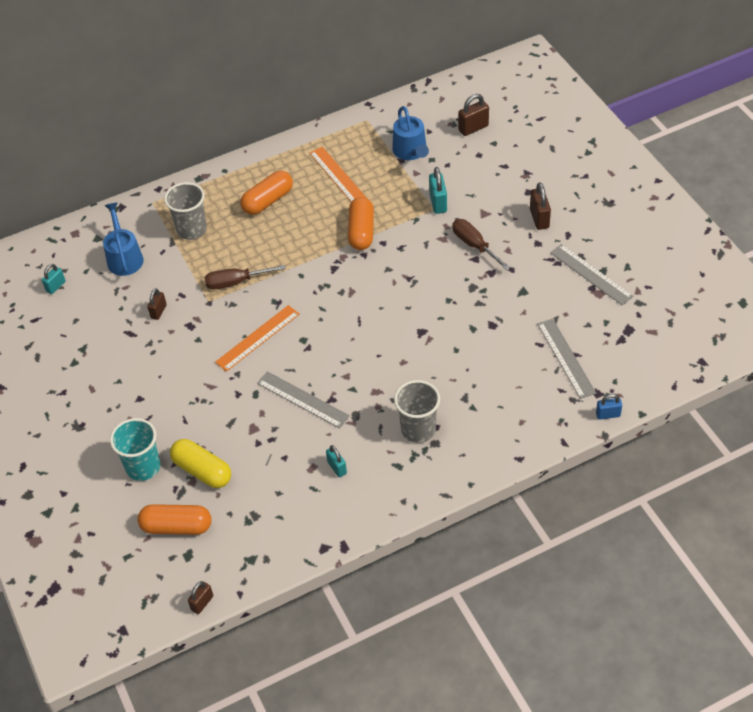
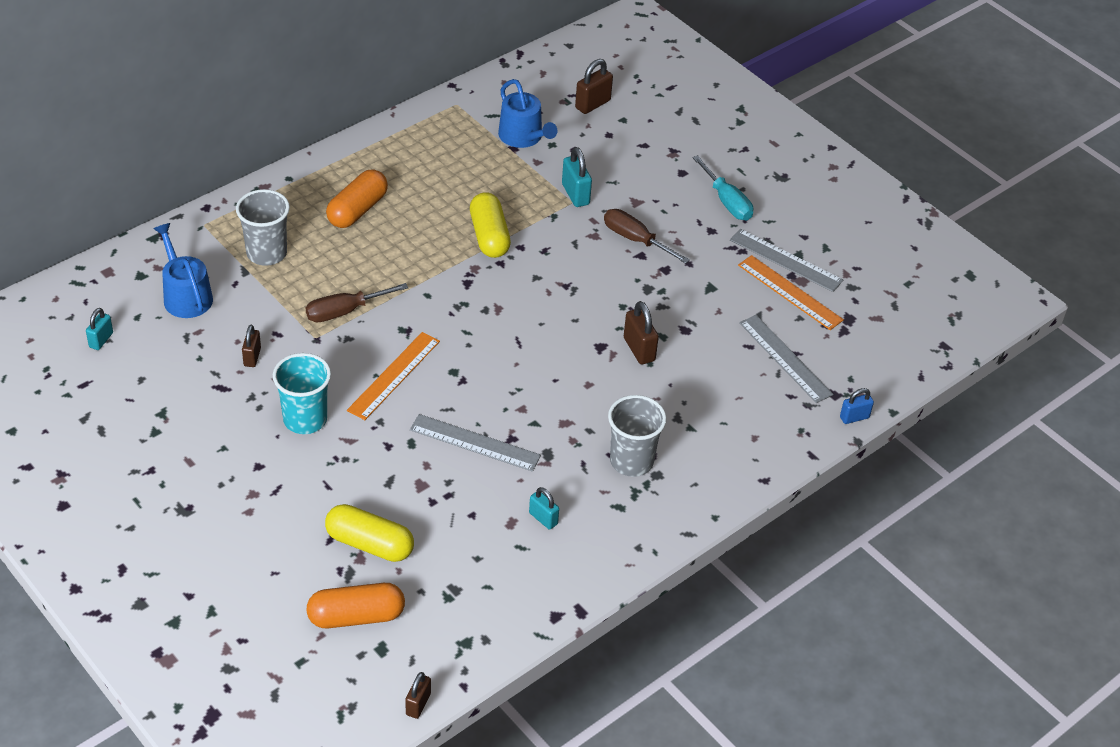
camera: 20 degrees left, 5 degrees down
turquoise cup [110,418,160,481] -> turquoise cup moved to [273,353,331,434]
orange ruler [310,147,367,202] -> orange ruler moved to [738,255,844,330]
orange capsule [348,197,374,250] -> yellow capsule [470,192,511,258]
brown padlock [530,183,551,230] -> brown padlock moved to [624,301,659,364]
none -> turquoise screwdriver [693,155,753,220]

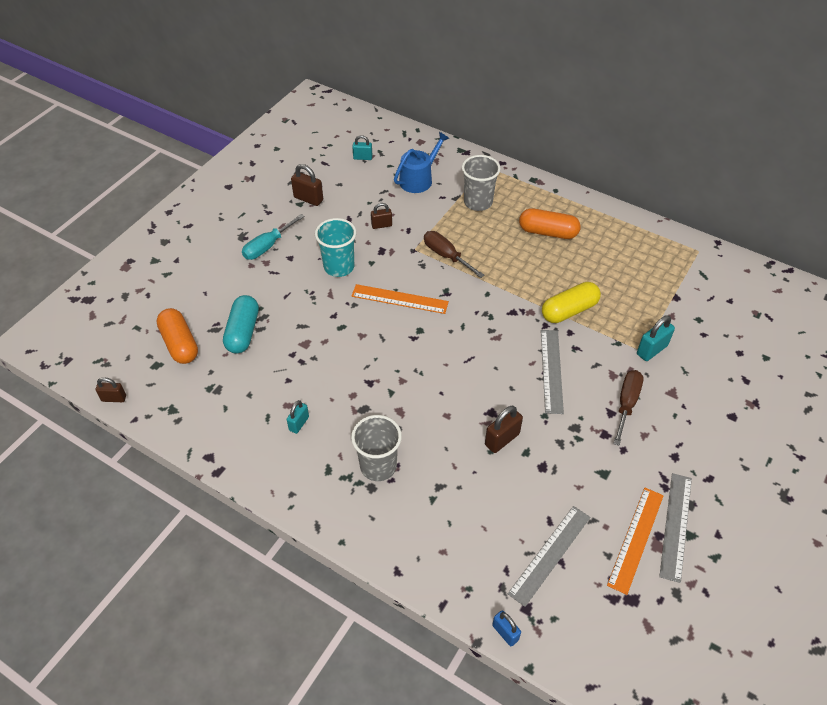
camera: 75 degrees right, 5 degrees up
yellow capsule [325,504,414,562] -> turquoise capsule [223,295,259,354]
grey ruler [410,414,541,472] -> grey ruler moved to [541,330,564,414]
blue watering can [498,79,558,148] -> none
brown padlock [575,59,613,114] -> brown padlock moved to [291,164,323,206]
turquoise screwdriver [693,155,753,220] -> turquoise screwdriver moved to [242,214,304,260]

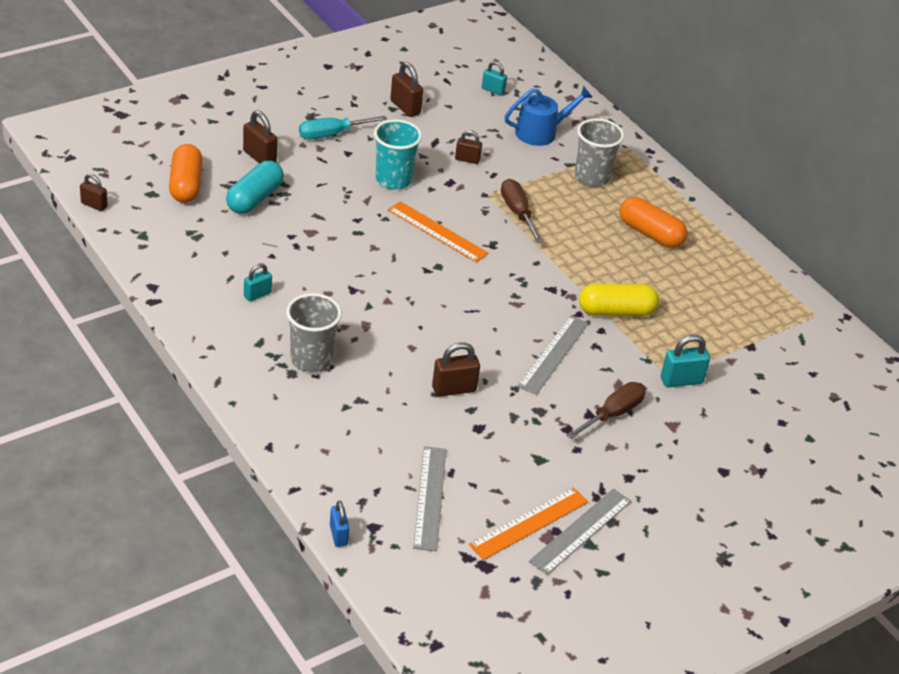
camera: 20 degrees right, 10 degrees down
grey ruler [508,506,590,607] -> grey ruler turned 60 degrees counterclockwise [413,446,446,551]
none -> brown padlock [243,110,277,164]

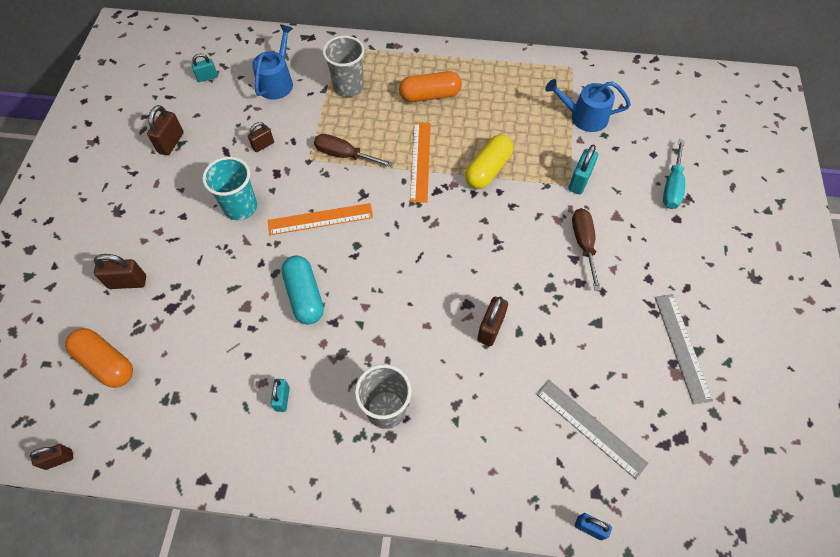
camera: 45 degrees left, 20 degrees up
turquoise capsule [226,161,284,214] -> turquoise capsule moved to [281,256,324,324]
turquoise screwdriver [299,116,387,139] -> turquoise screwdriver moved to [663,139,685,209]
brown padlock [390,62,423,117] -> brown padlock turned 75 degrees counterclockwise [147,105,184,155]
orange ruler [469,487,588,560] -> orange ruler moved to [410,123,431,203]
grey ruler [517,315,589,395] -> none
none -> blue watering can [545,79,631,132]

